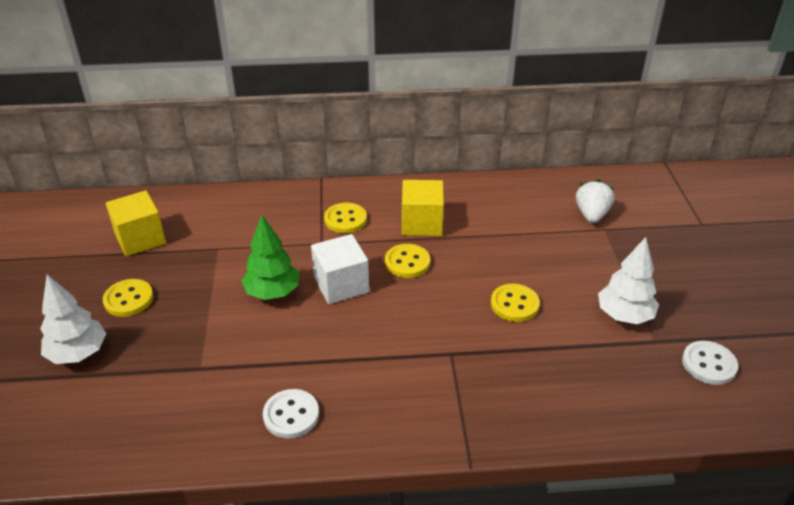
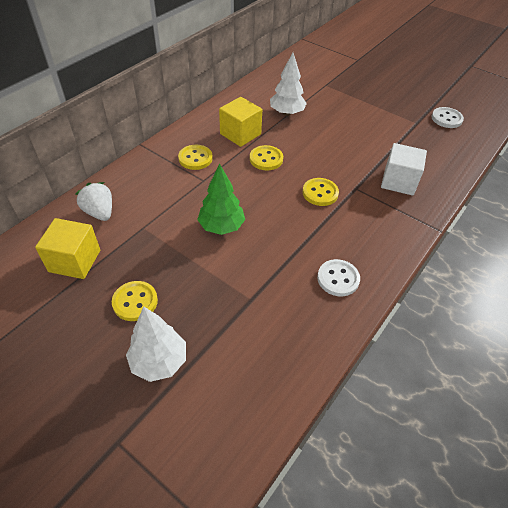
camera: 50 degrees left, 10 degrees up
white cube [311,234,369,304] -> white cube moved to [381,143,427,196]
yellow button [491,284,540,322] -> yellow button moved to [302,178,339,206]
white strawberry [576,179,614,223] -> white strawberry moved to [75,182,112,221]
white tree [598,237,659,324] -> white tree moved to [270,53,307,116]

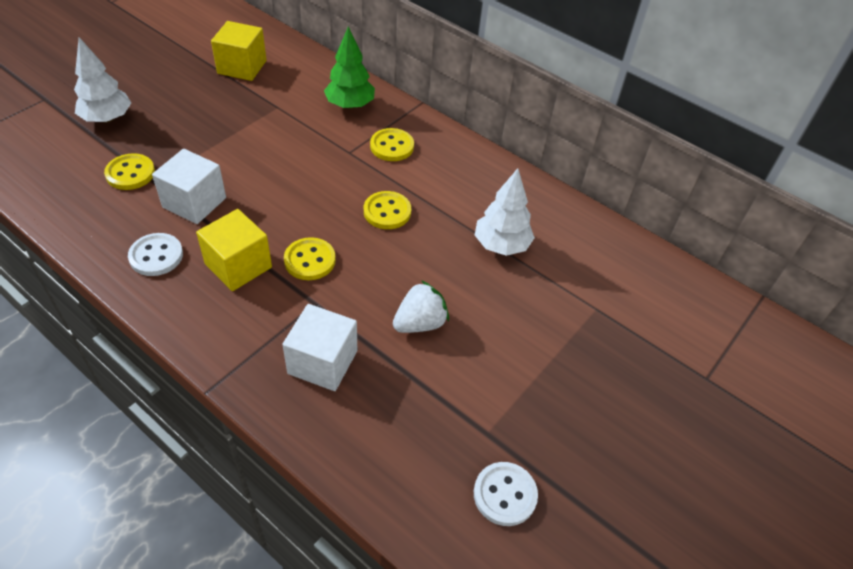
camera: 90 degrees right, 0 degrees up
white strawberry [75,182,112,221] -> white strawberry moved to [393,280,449,333]
yellow button [112,281,158,321] -> yellow button moved to [104,153,155,190]
green tree [197,164,245,235] -> green tree moved to [324,27,375,109]
yellow cube [219,97,262,147] -> yellow cube moved to [196,209,272,291]
none -> white cube [152,149,226,224]

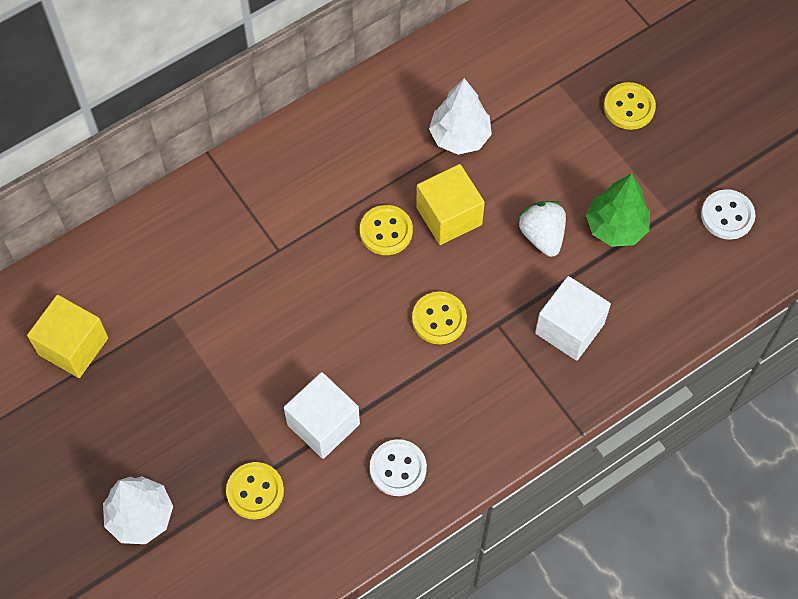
camera: 70 degrees left, 15 degrees up
yellow cube [196,209,272,291] -> yellow cube moved to [416,164,485,245]
green tree [324,27,375,109] -> green tree moved to [586,173,650,247]
yellow button [370,128,414,161] -> yellow button moved to [604,82,656,130]

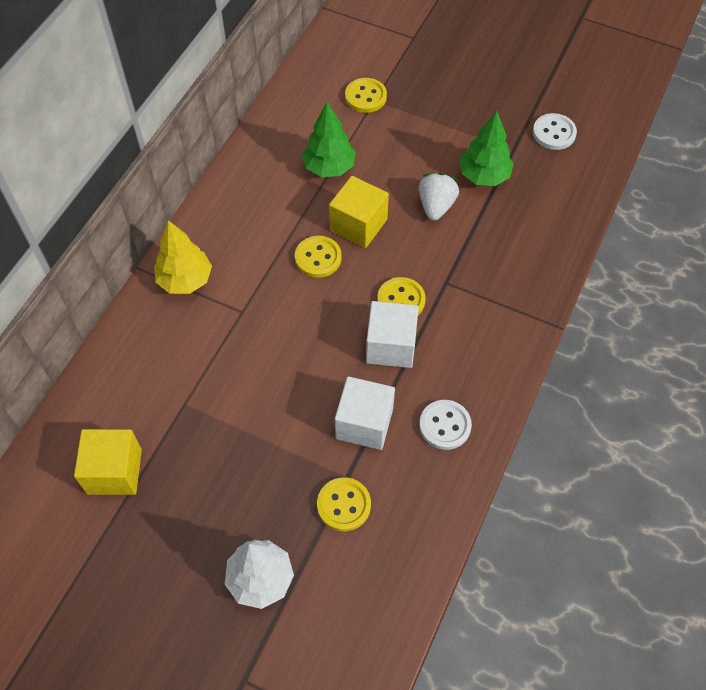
camera: 30 degrees left, 5 degrees down
white tree [429,78,492,155] -> green tree [302,102,356,177]
white strawberry [518,201,566,257] -> white strawberry turned 60 degrees clockwise [419,172,459,220]
white cube [535,276,611,361] -> white cube moved to [366,301,419,368]
yellow button [604,82,656,130] -> yellow button moved to [345,78,387,113]
none -> yellow tree [154,220,212,294]

